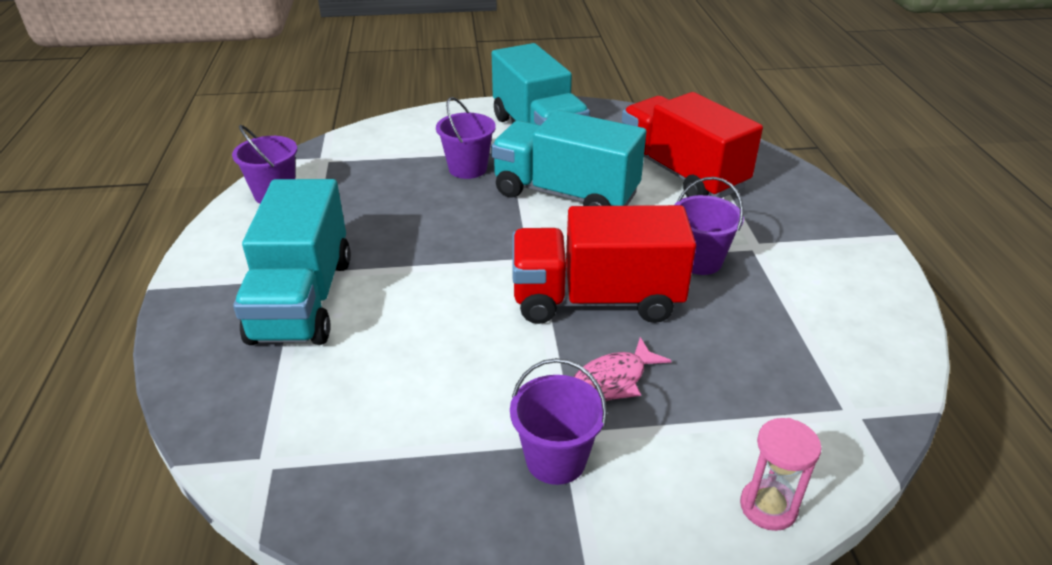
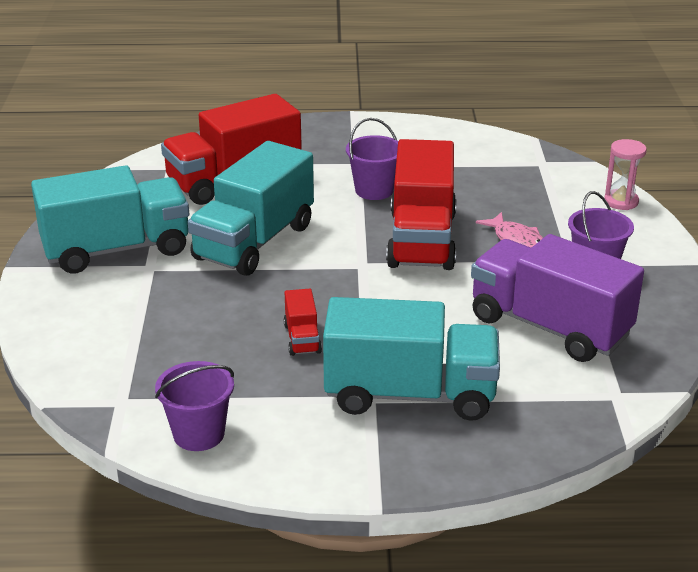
camera: 85 degrees left, 5 degrees down
purple bucket [436,97,496,179] -> none
none -> red truck [284,289,322,356]
none -> purple truck [471,234,644,362]

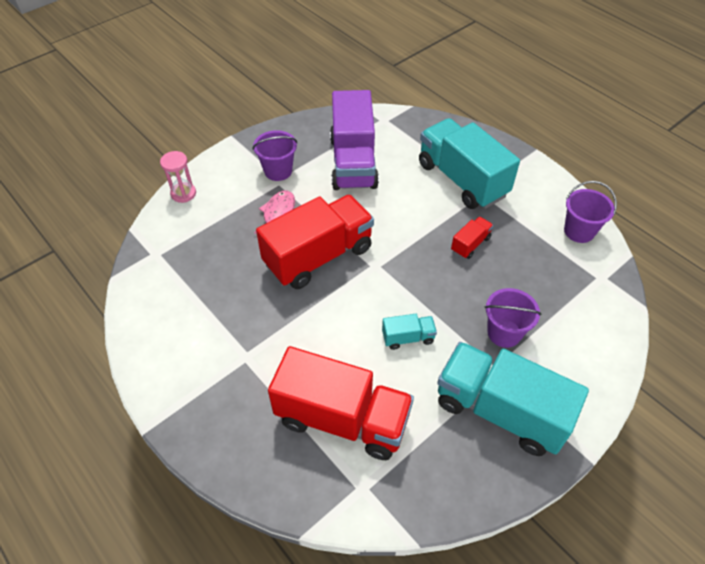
camera: 130 degrees left, 20 degrees up
turquoise truck [188,141,314,276] -> turquoise truck [382,314,437,350], size x0.43
purple bucket [346,118,398,200] -> purple bucket moved to [485,288,542,348]

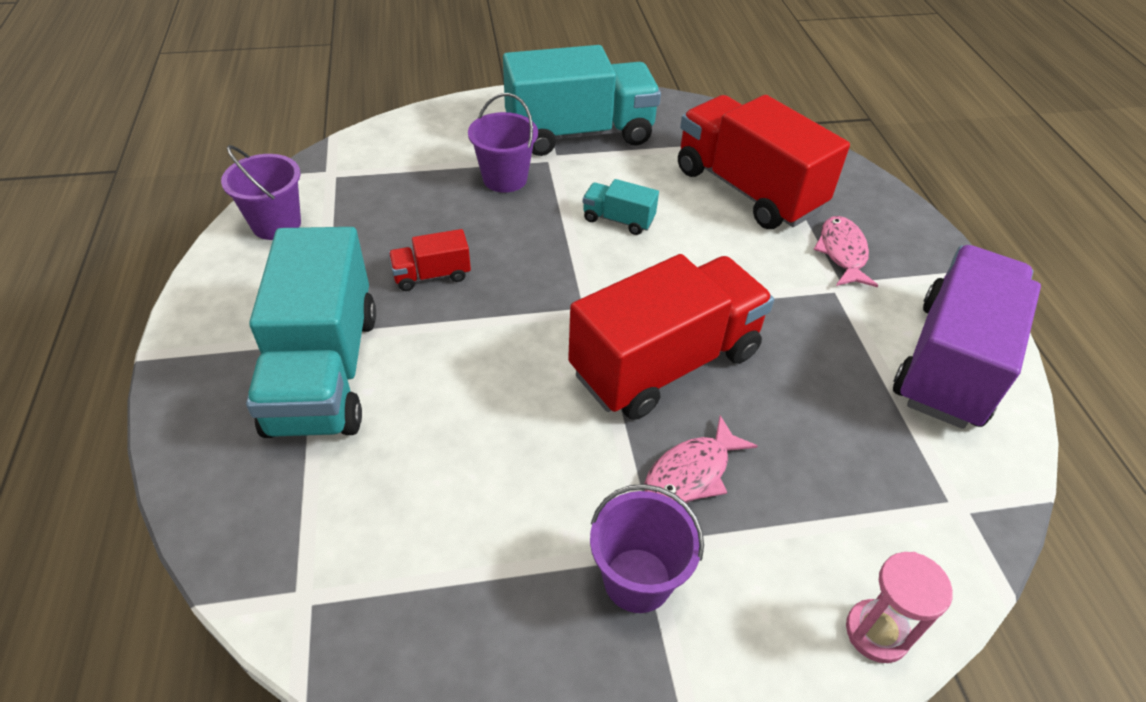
camera: 150 degrees left, 5 degrees down
red truck [256,195,374,289] -> red truck turned 150 degrees clockwise [568,254,774,420]
purple truck [330,90,379,190] -> purple truck moved to [893,245,1041,429]
turquoise truck [437,342,589,456] -> turquoise truck turned 75 degrees counterclockwise [503,45,661,156]
none -> pink fish [813,216,879,287]

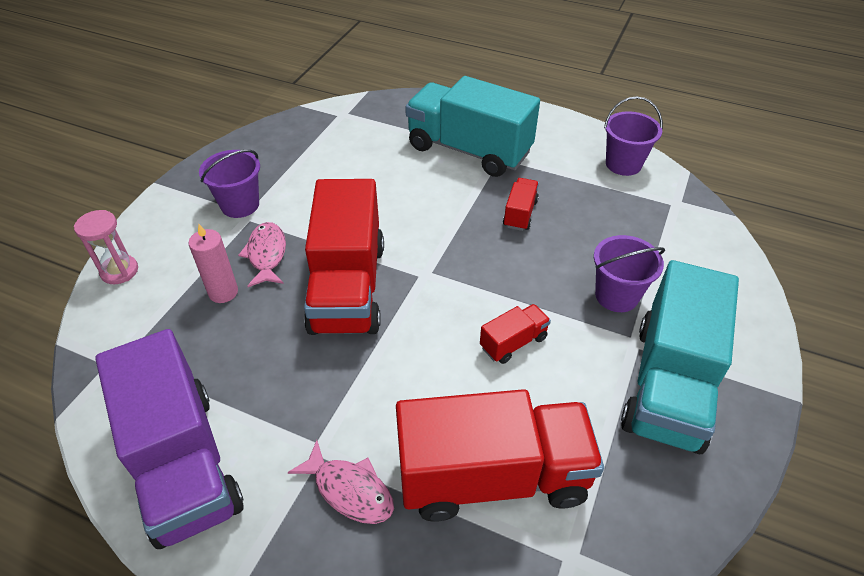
camera: 125 degrees right, 0 degrees up
turquoise truck [583,179,659,235] -> red truck [480,304,551,364]
none -> pink candle [188,224,238,303]

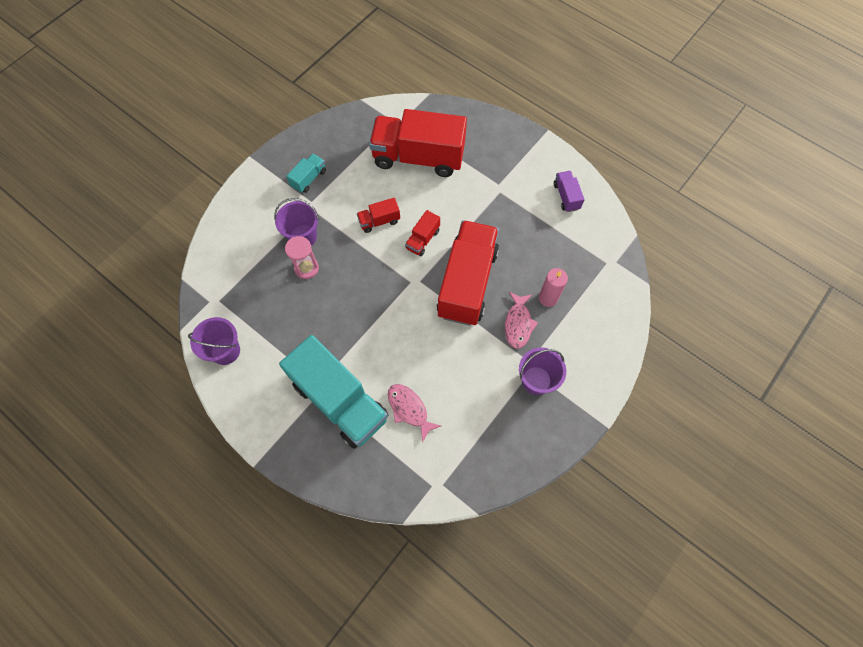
camera: 165 degrees left, 20 degrees up
pink hourglass [74,210,138,284] -> pink hourglass moved to [285,236,319,279]
purple truck [95,329,244,549] -> purple truck [554,171,585,212], size x0.43
pink fish [287,440,394,524] -> pink fish moved to [388,384,441,443]
red truck [503,178,539,231] -> red truck moved to [405,210,440,256]
turquoise truck [621,260,739,454] -> turquoise truck [286,154,326,193], size x0.43

